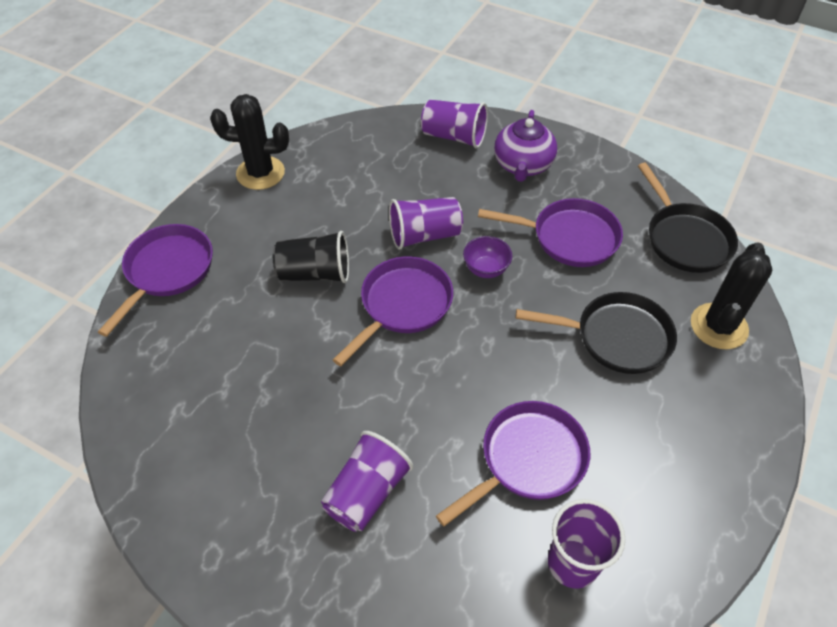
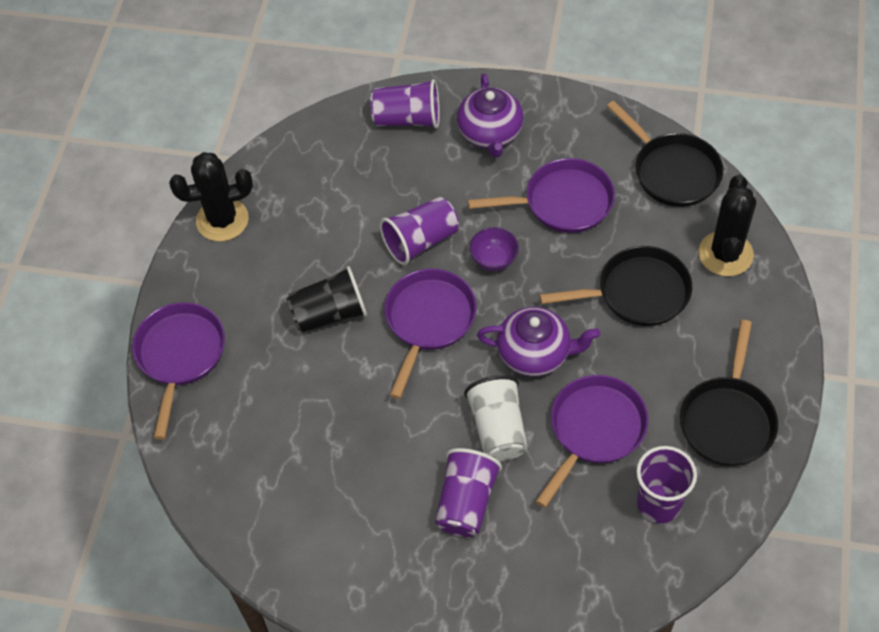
camera: 15 degrees left, 5 degrees up
none -> white cup [464,375,527,462]
none -> purple teapot [477,307,600,376]
none -> black pan [680,320,778,466]

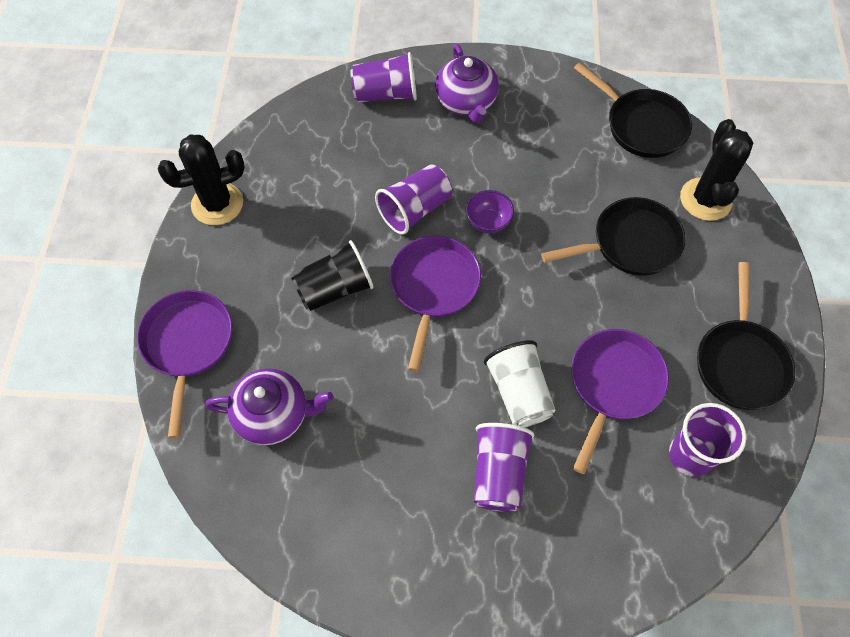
camera: 10 degrees left, 5 degrees up
purple pan [468,158,615,233] -> none
purple teapot [477,307,600,376] -> purple teapot moved to [206,368,333,445]

